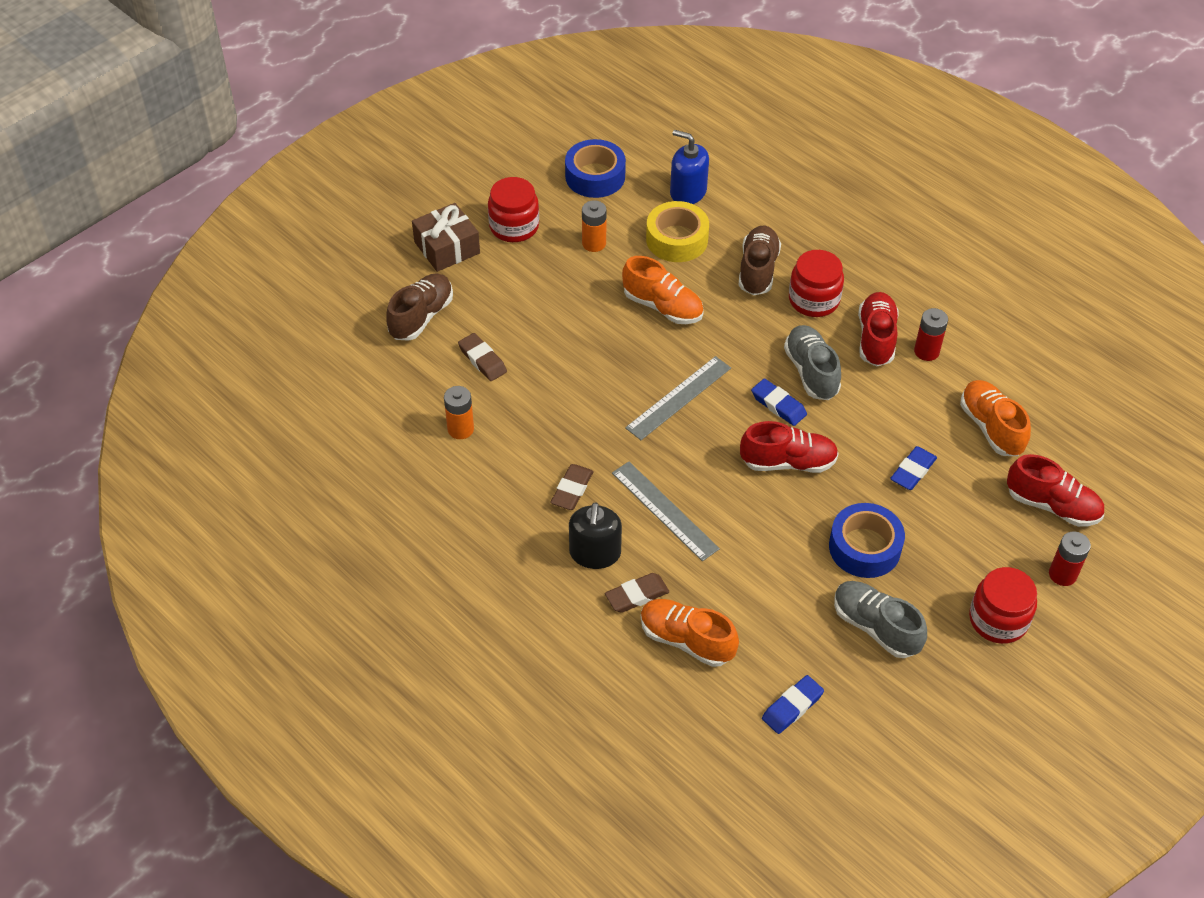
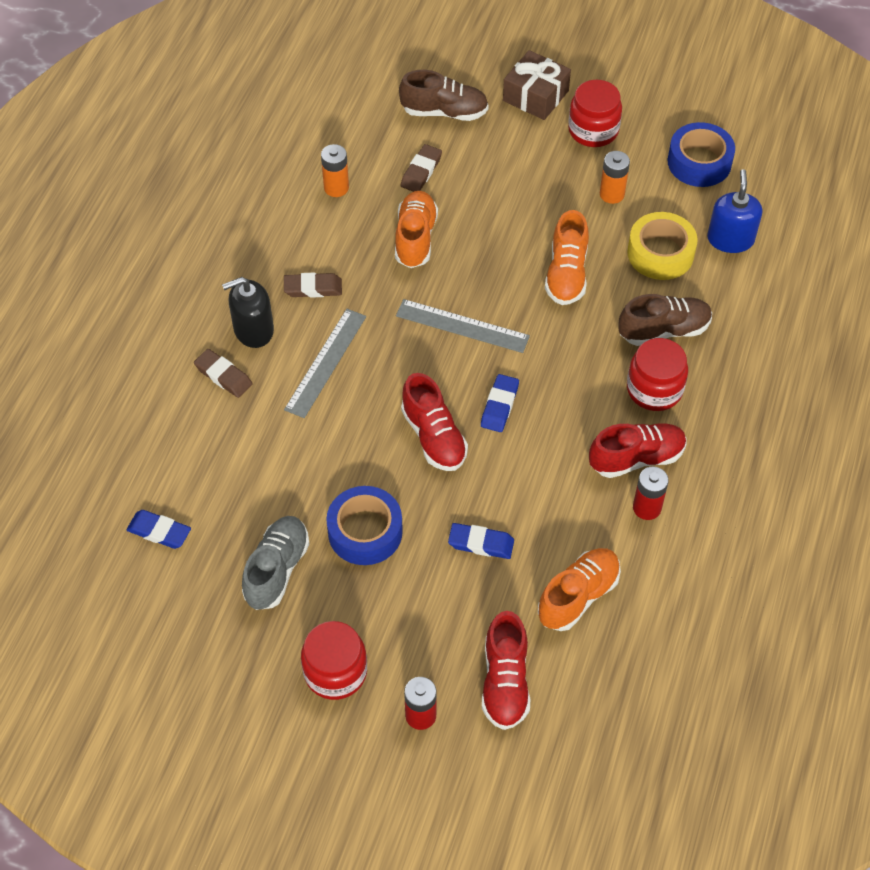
camera: 65 degrees right, 5 degrees up
orange shoe [641,599,739,667] -> orange shoe moved to [395,191,438,268]
grey shoe [784,325,841,400] -> none

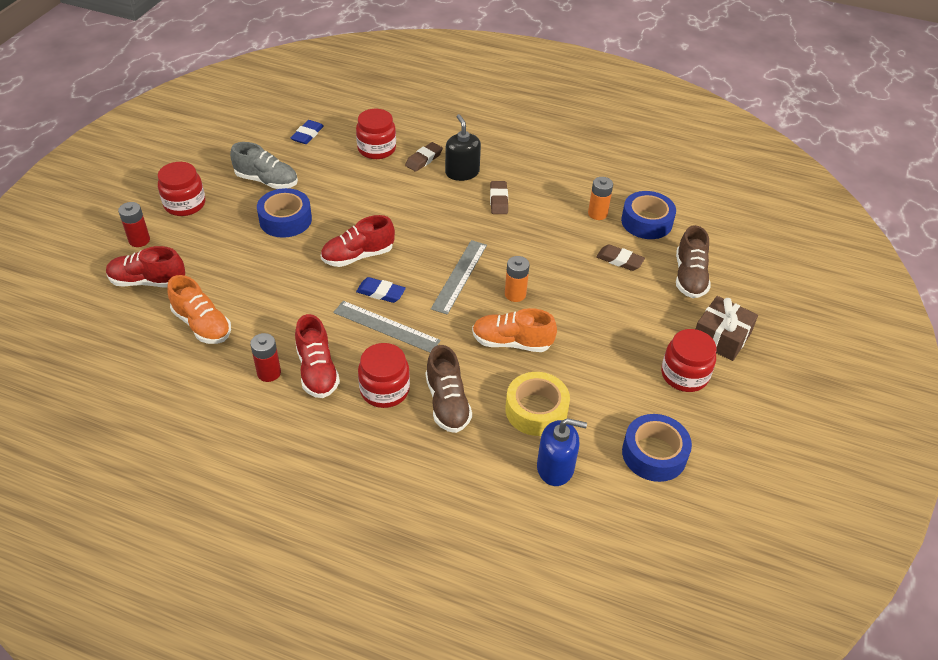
camera: 90 degrees right, 10 degrees down
grey ruler [284,309,366,418] -> grey ruler moved to [333,301,441,352]
orange shoe [395,191,438,268] -> none
blue eraser [448,523,514,559] -> none
orange battery [600,151,630,204] -> orange battery moved to [505,256,529,302]
none -> red jar [356,109,396,159]
none -> blue tape [621,191,676,239]

